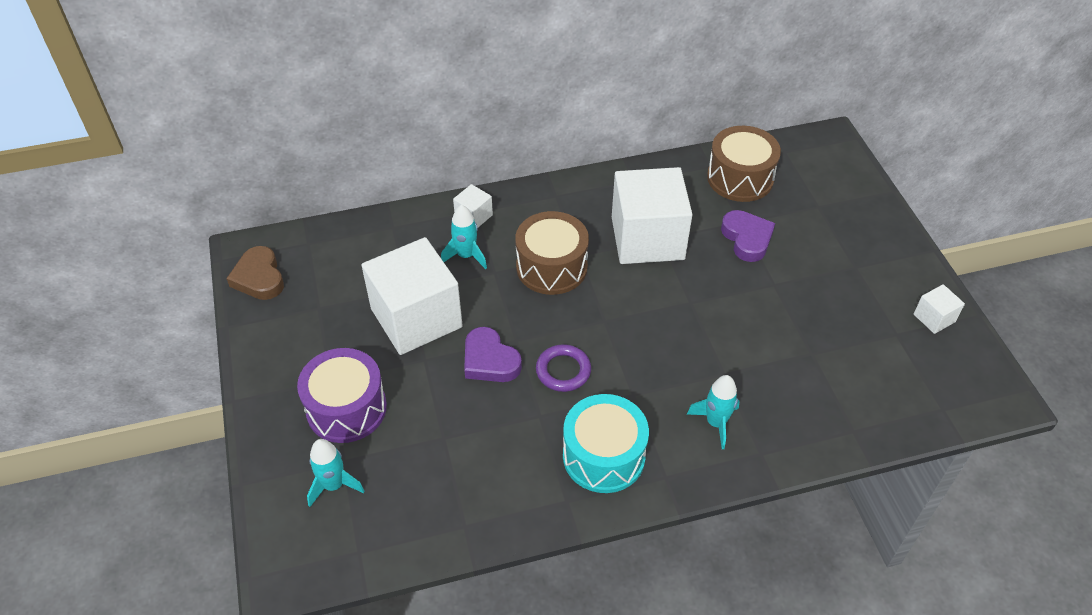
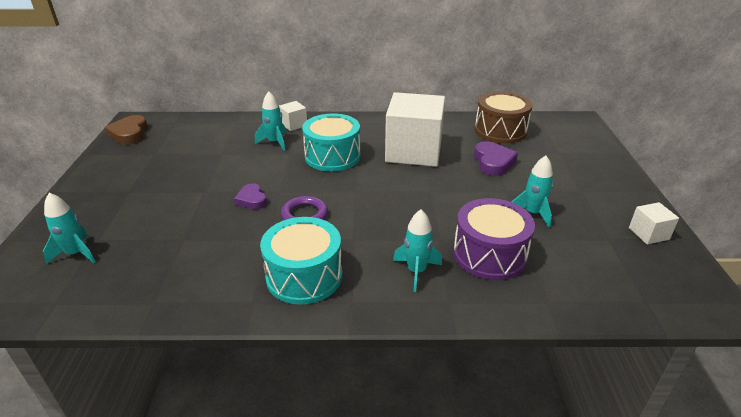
camera: 15 degrees right, 15 degrees down
purple drum [297,348,387,443] -> purple drum moved to [453,198,535,280]
white cube [362,237,463,355] -> none
purple heart [464,327,522,382] -> purple heart [234,183,267,209], size x0.66
brown drum [515,211,589,295] -> turquoise drum [302,114,360,171]
none -> turquoise rocket [512,156,553,228]

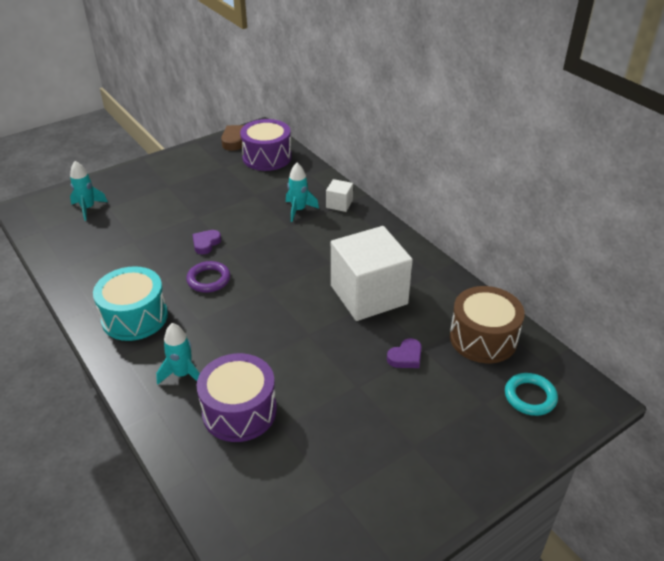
camera: 55 degrees right, 5 degrees up
turquoise drum [302,114,360,171] -> none
purple heart [474,141,518,176] -> purple heart [387,338,422,368], size x0.66
turquoise rocket [512,156,553,228] -> none
white cube [629,202,679,244] -> none
none -> purple drum [240,119,292,171]
none -> turquoise ring [505,373,558,416]

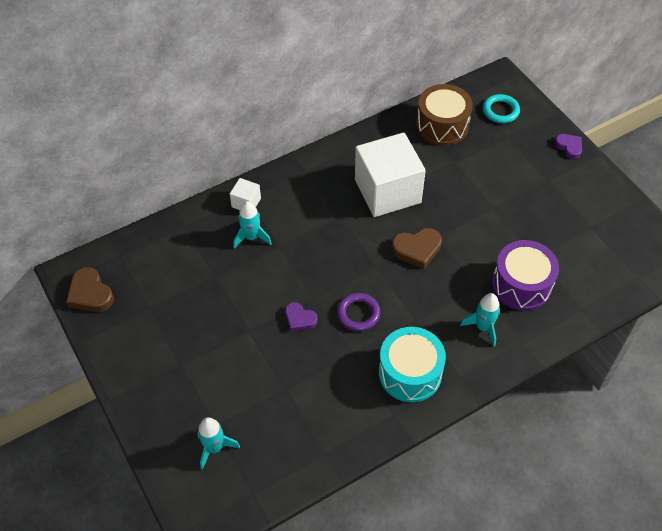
camera: 85 degrees left, 15 degrees up
purple drum [240,119,292,171] -> none
purple heart [387,338,422,368] -> purple heart moved to [554,134,582,159]
none -> brown heart [392,228,442,269]

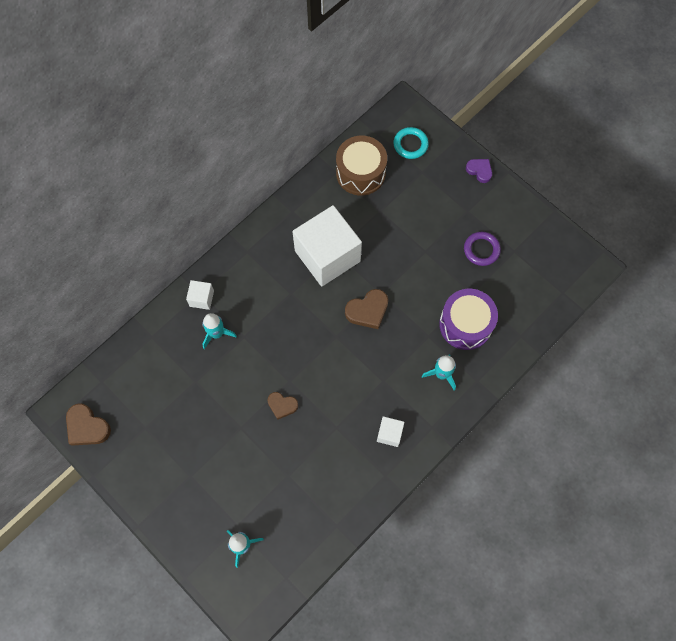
camera: 15 degrees left, 15 degrees up
purple heart [285,302,317,332] -> brown heart [267,392,298,420]
purple ring [337,293,380,331] -> purple ring moved to [464,232,501,266]
turquoise drum [379,327,446,402] -> white cube [377,416,404,447]

